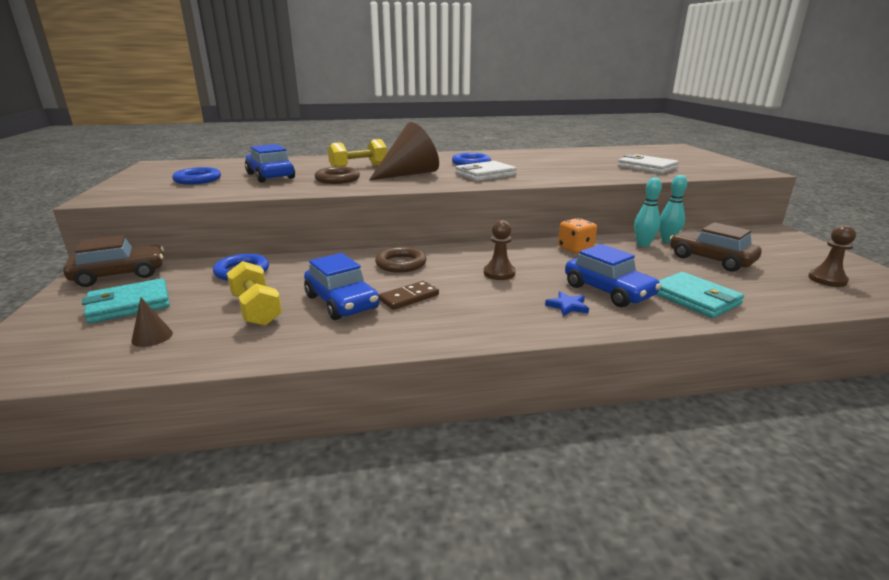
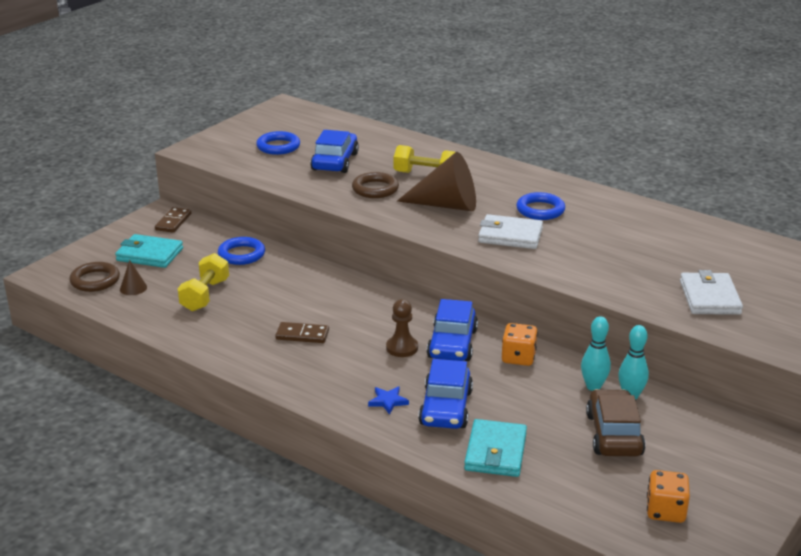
camera: 45 degrees right, 5 degrees up
brown car [63,235,164,287] -> brown domino [155,207,191,233]
blue car [304,253,380,320] -> blue car moved to [427,299,478,361]
brown ring [375,247,426,273] -> brown ring moved to [69,262,120,292]
brown pawn [808,225,856,287] -> orange dice [647,470,690,523]

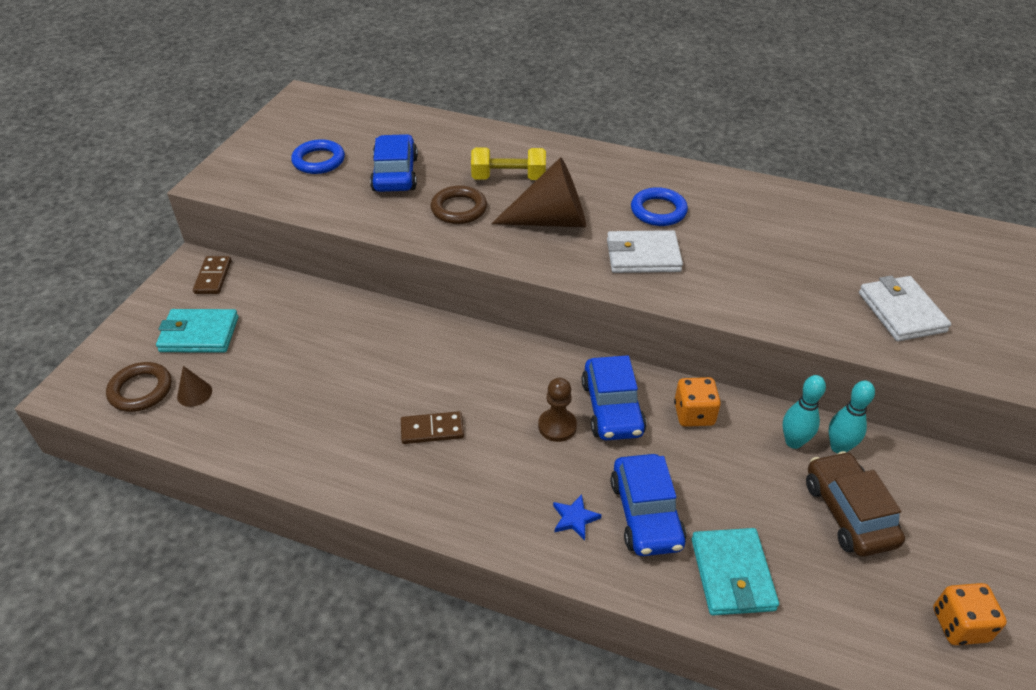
camera: 15 degrees left, 15 degrees up
yellow dumbbell [178,253,229,311] -> none
blue ring [218,237,265,265] -> none

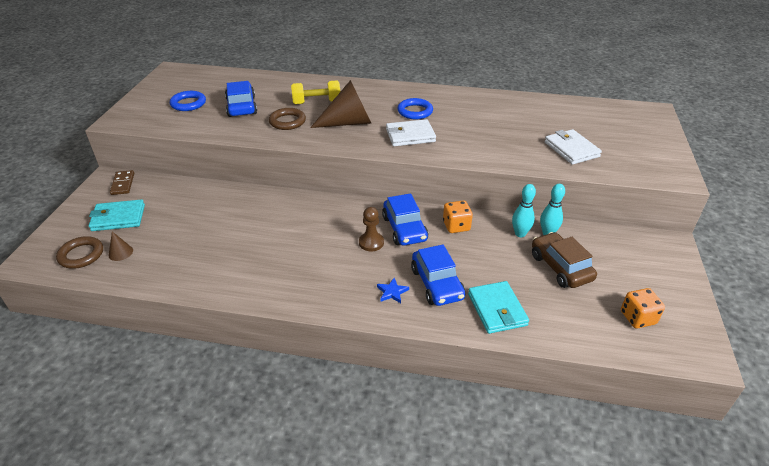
camera: 10 degrees left, 5 degrees down
brown domino [401,411,464,444] -> none

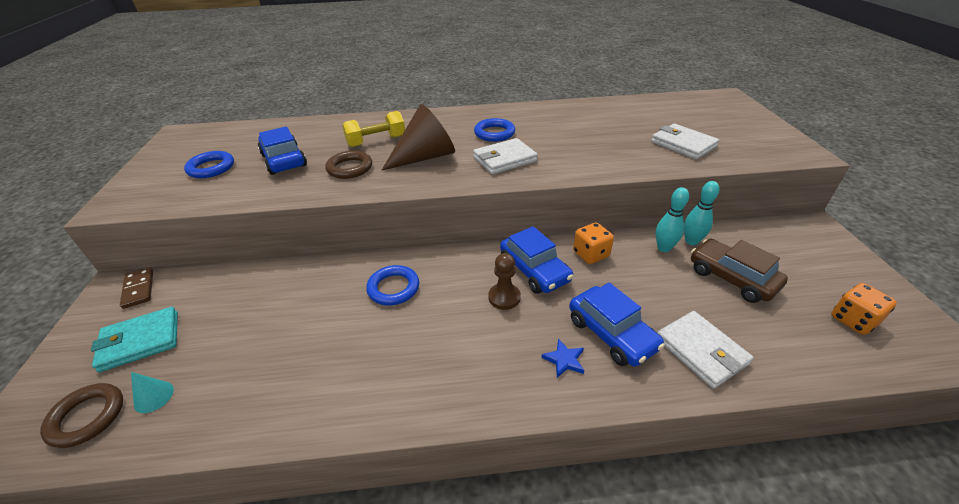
camera: 15 degrees left, 0 degrees up
brown cone [108,232,133,261] -> turquoise cone [131,372,174,413]
turquoise wallet [468,281,529,334] -> white wallet [657,311,754,389]
none -> blue ring [366,265,419,305]

